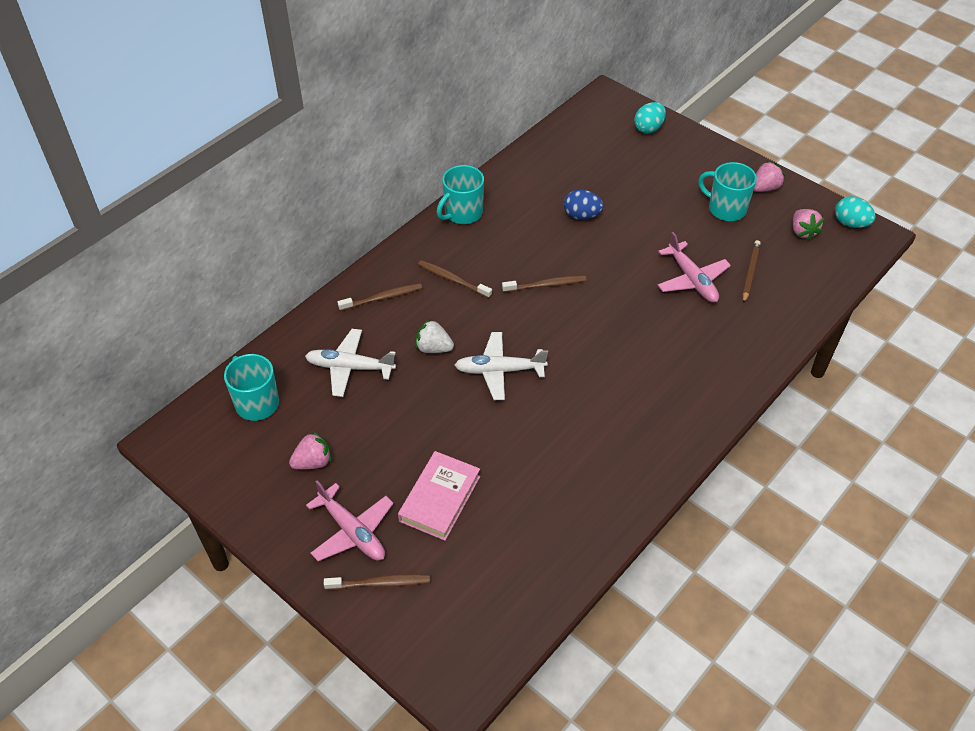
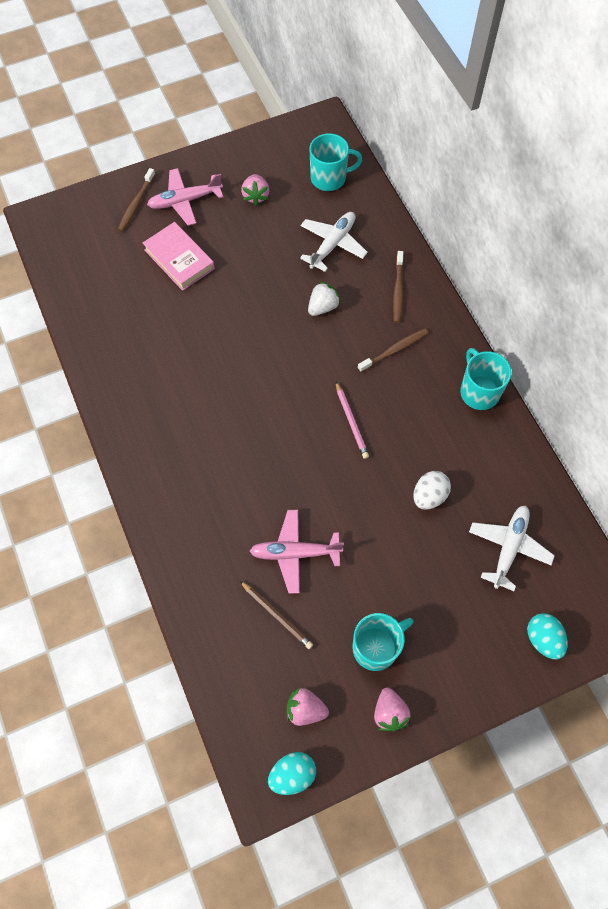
camera: 115 degrees right, 15 degrees up
white plane [454,332,548,400] -> white plane moved to [469,505,555,591]
brown toothbrush [502,276,587,293] -> pink pencil [336,382,369,459]
blue egg [564,190,603,220] -> white egg [413,471,451,509]

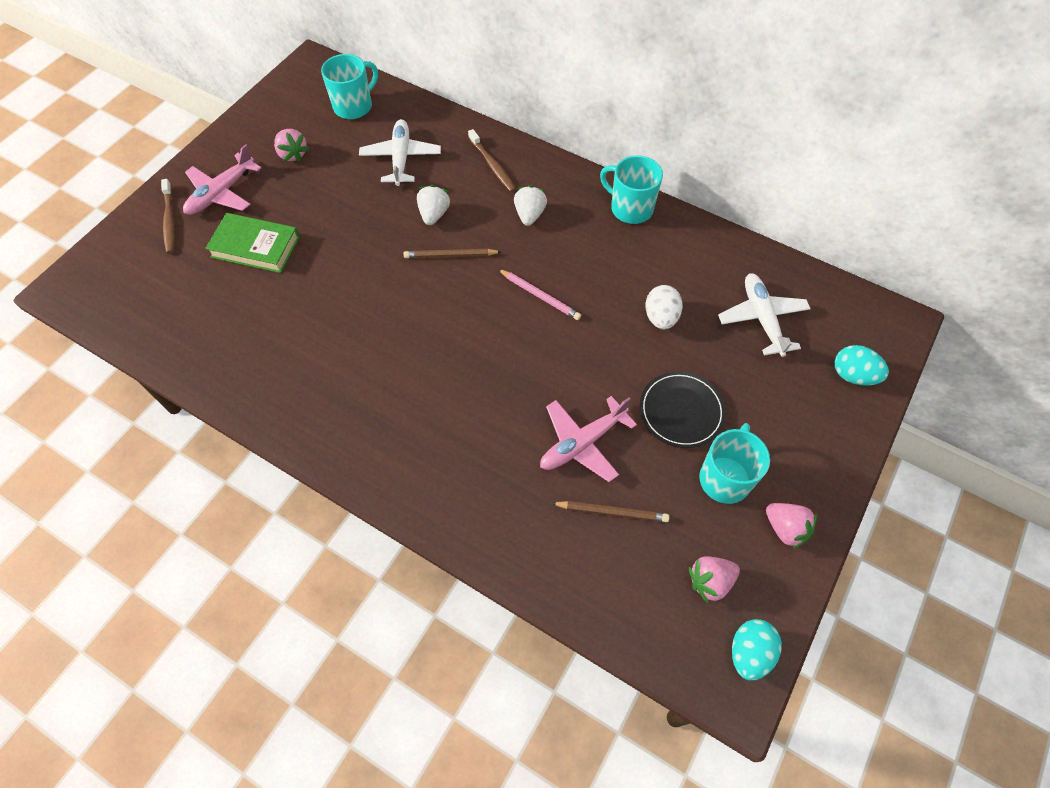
camera: 35 degrees left, 5 degrees down
pink book [143,222,215,291] -> green book [205,213,300,273]
brown toothbrush [358,329,428,372] -> white strawberry [514,185,547,226]
none -> brown pencil [404,249,501,258]
none -> black plate [640,371,726,448]

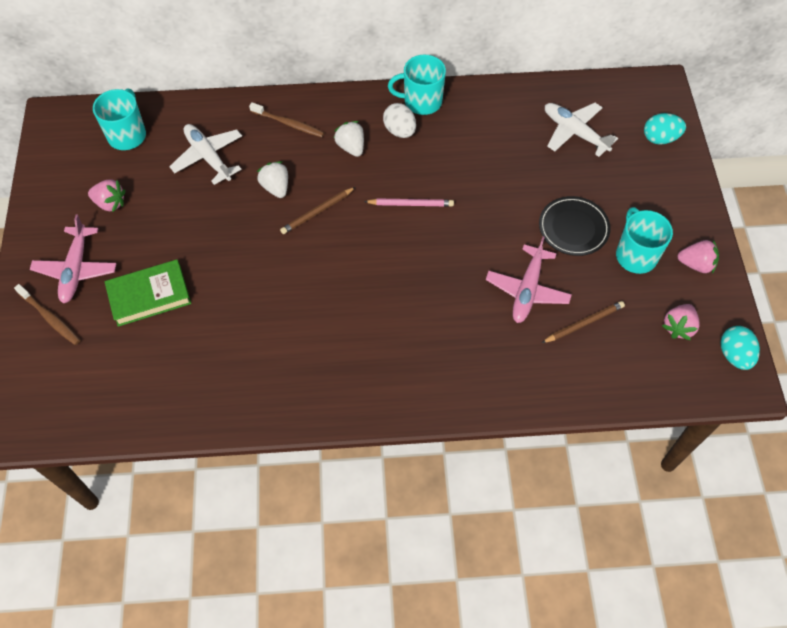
camera: 35 degrees left, 0 degrees up
white egg [645,285,683,329] -> white egg moved to [383,103,416,138]

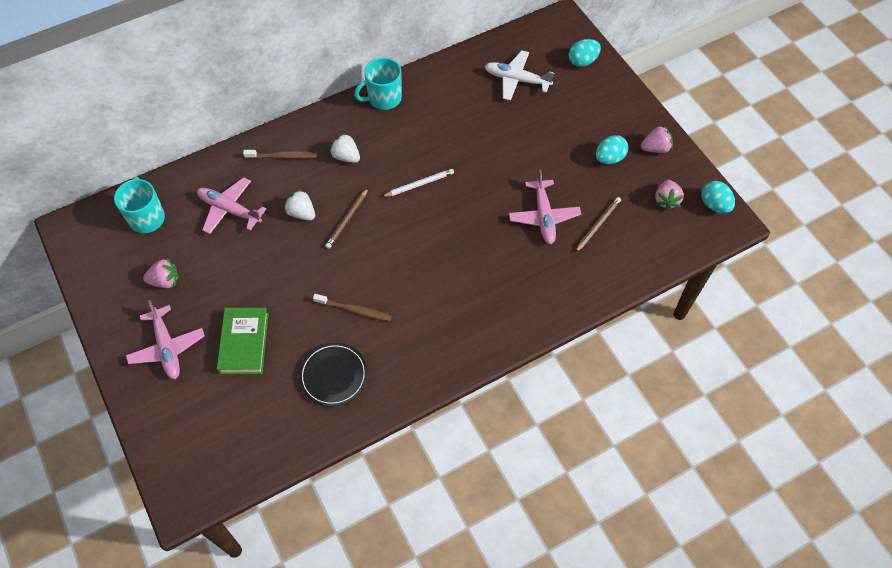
camera: 25 degrees left, 0 degrees up
brown toothbrush [14,284,80,345] -> brown toothbrush moved to [313,294,392,321]
green book [104,259,191,327] -> green book turned 45 degrees counterclockwise [217,308,269,374]
white plane [169,124,242,185] -> pink plane [197,177,266,234]
pink pencil [364,198,454,207] -> white pencil [382,169,454,197]
white egg [383,103,416,138] -> none
black plate [539,196,611,256] -> black plate moved to [299,343,368,406]
turquoise mug [616,207,673,274] -> turquoise egg [596,135,628,164]

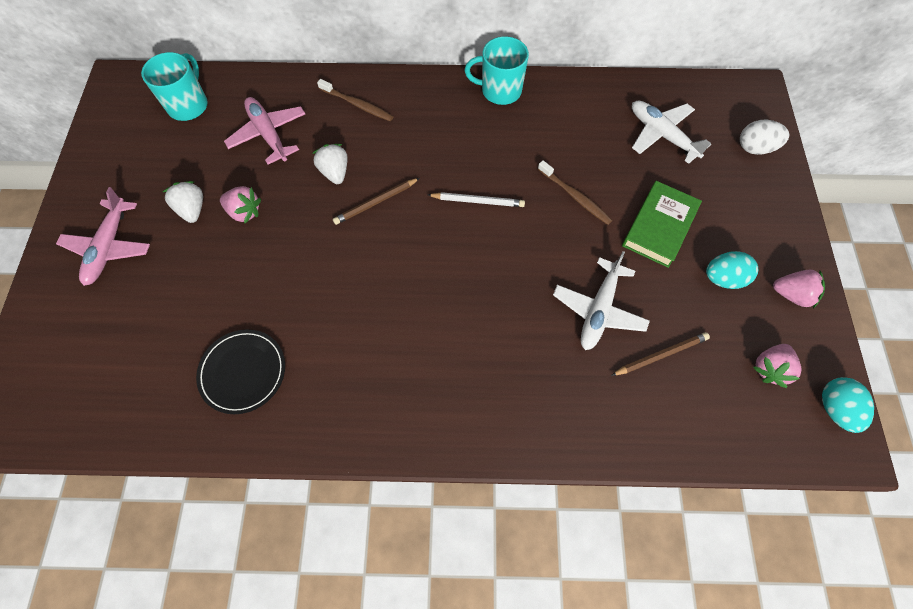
camera: 30 degrees right, 5 degrees up
pink strawberry [143,258,179,288] -> pink strawberry moved to [220,186,261,223]
green book [217,308,269,374] -> green book moved to [622,181,702,268]
brown toothbrush [313,294,392,321] -> brown toothbrush moved to [538,160,613,225]
white strawberry [330,133,360,163] -> white strawberry moved to [163,181,203,223]
pink plane [509,170,581,244] -> white plane [553,251,650,350]
turquoise egg [569,39,601,67] -> white egg [740,119,789,155]

